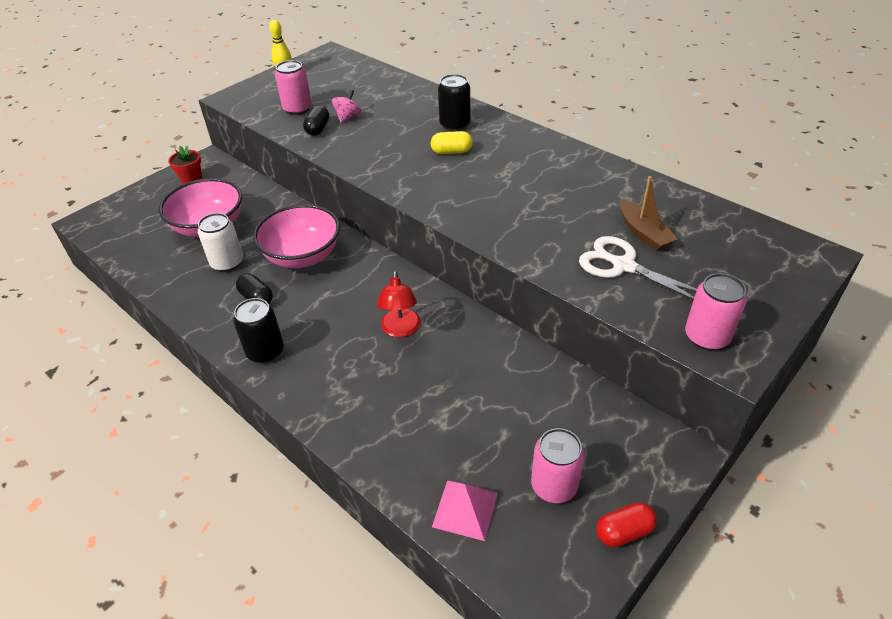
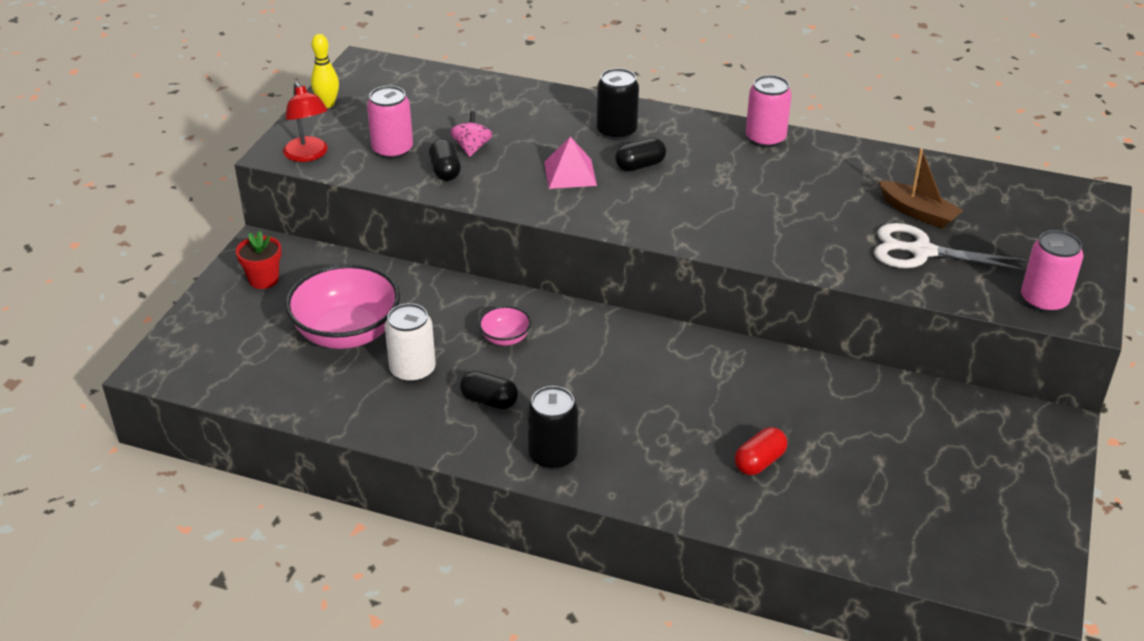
camera: 25 degrees left, 5 degrees down
pink bowl [253,204,340,268] -> pink bowl [479,306,531,346], size x0.46
red lamp [377,271,421,337] -> red lamp moved to [283,82,328,162]
yellow capsule [431,131,473,154] -> black capsule [615,138,666,172]
pink pyramid [432,481,498,541] -> pink pyramid moved to [544,136,597,189]
pink can [531,428,585,503] -> pink can moved to [746,75,792,148]
red capsule [596,502,657,547] -> red capsule moved to [735,427,788,475]

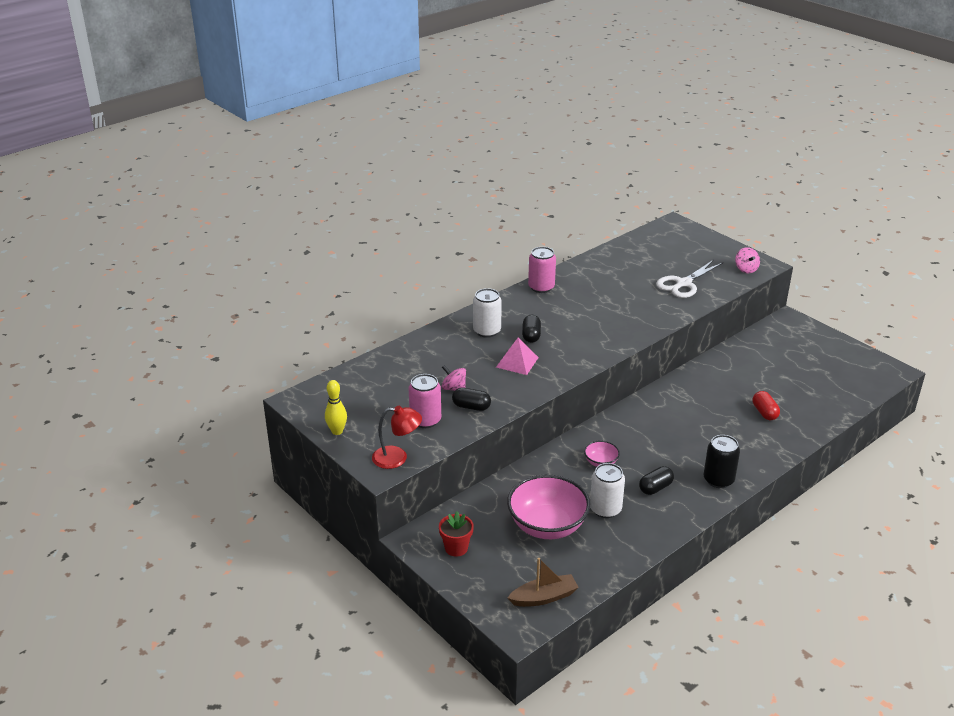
camera: 60 degrees left, 5 degrees down
black can [597,68,639,141] -> white can [473,288,502,338]
brown boat [878,148,963,229] -> brown boat moved to [508,558,579,607]
pink can [1021,230,1083,313] -> pink spinning top [735,247,760,273]

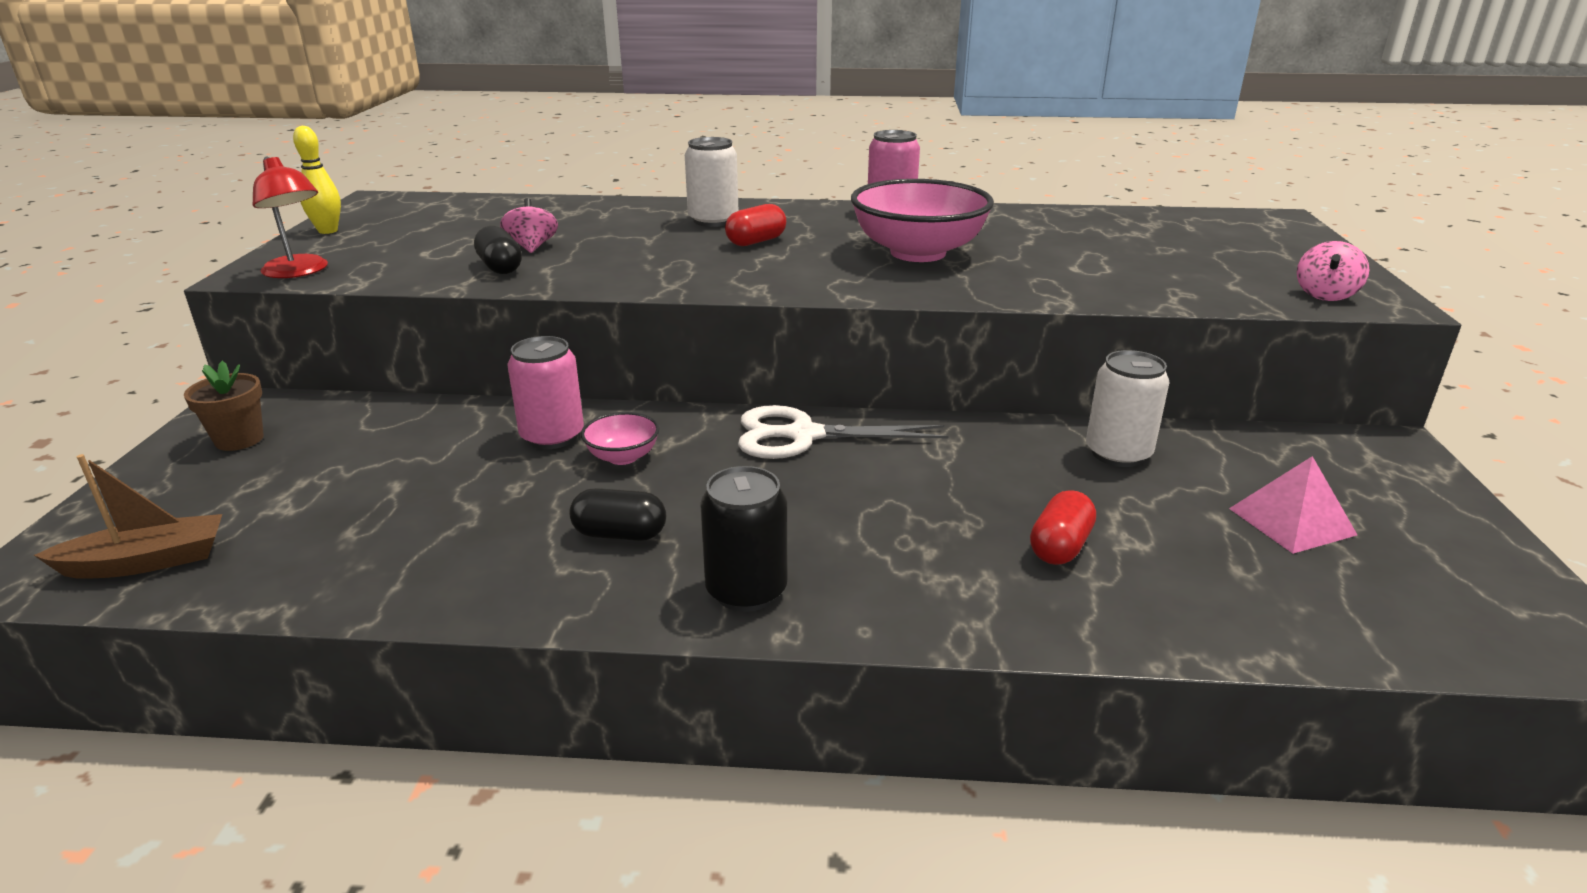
camera: 45 degrees right, 5 degrees down
pink can [408,374,441,428] -> pink can moved to [507,336,584,449]
red flower pot [439,511,474,557] -> brown flower pot [184,361,264,451]
pink pyramid [496,338,539,375] -> pink pyramid moved to [1229,456,1357,554]
pink bowl [507,475,590,539] -> pink bowl moved to [851,179,994,262]
brown boat [508,558,579,607] -> brown boat turned 45 degrees counterclockwise [34,454,222,579]
black capsule [522,315,541,343] -> red capsule [725,204,786,246]
white can [590,463,625,518] -> white can moved to [1086,350,1170,467]
white scissors [656,260,723,298] -> white scissors moved to [738,405,948,459]

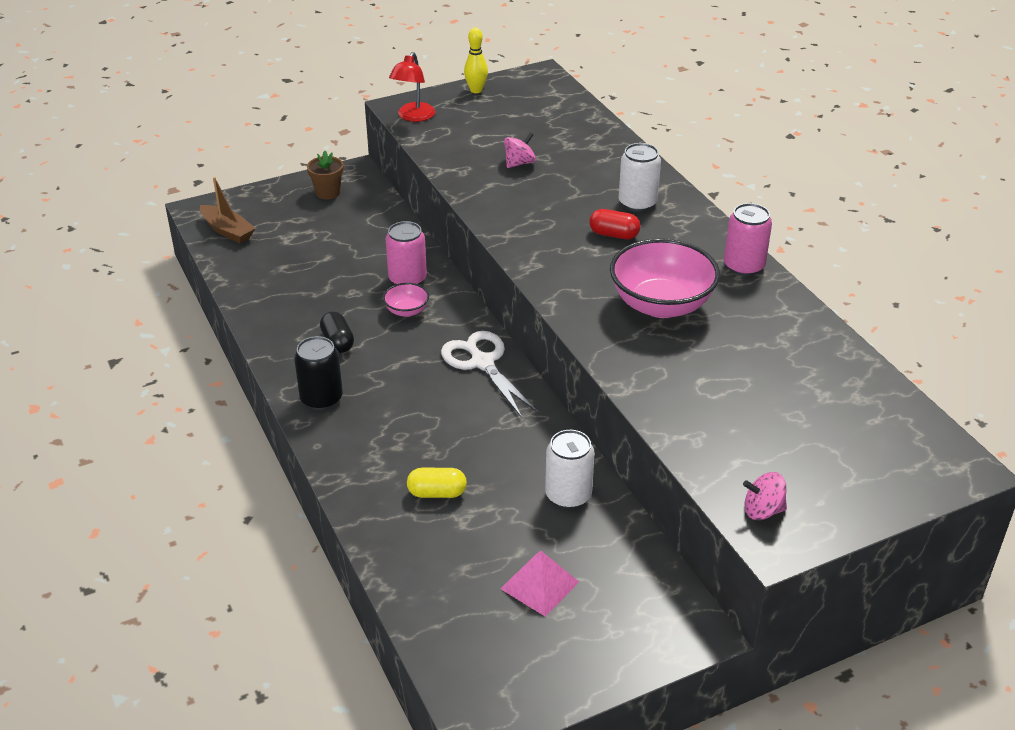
camera: 60 degrees right, 10 degrees up
black capsule [474,226,522,274] -> none
red capsule [1030,490,1096,565] -> yellow capsule [407,468,467,498]

